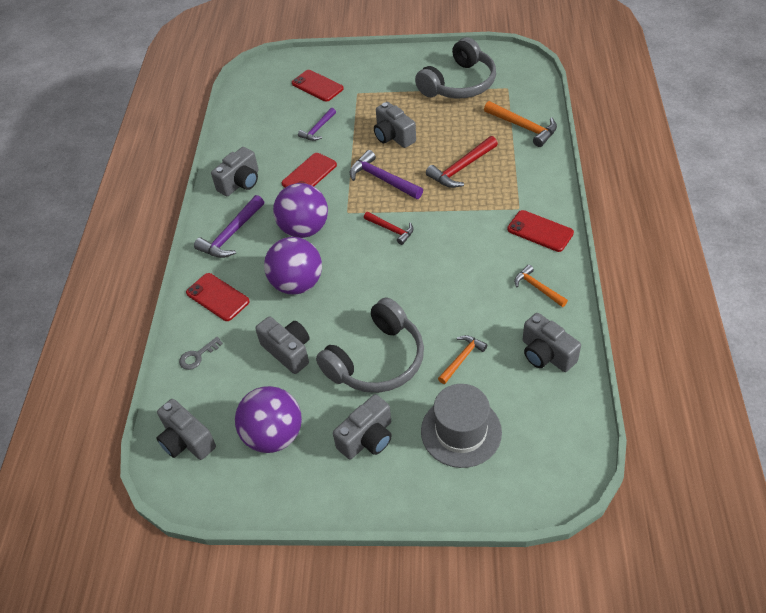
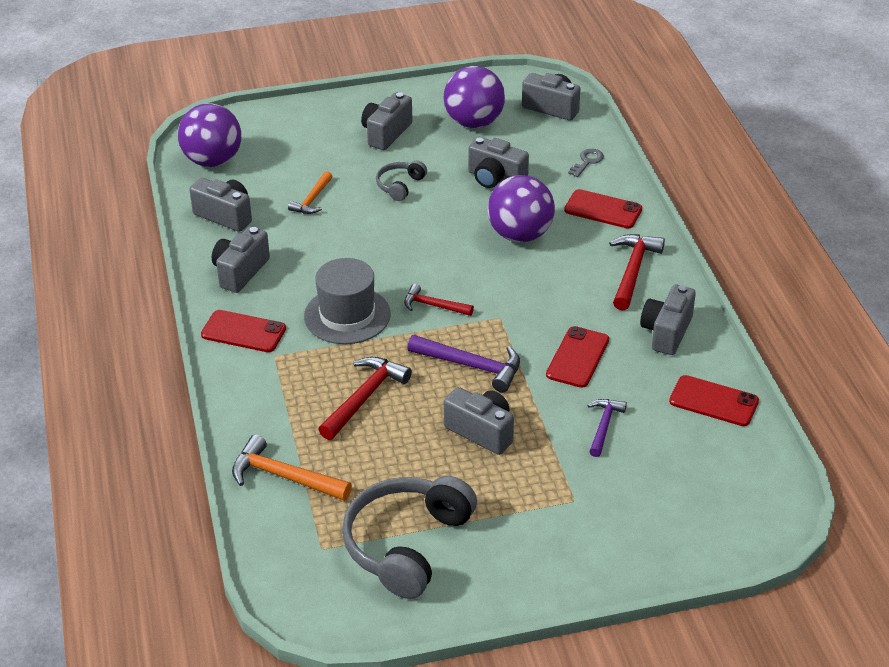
camera: 160 degrees right, 10 degrees down
purple hammer [194,195,264,258] -> red hammer [609,234,665,310]
purple ball [273,183,328,238] -> purple ball moved to [178,103,241,167]
red phone [292,70,344,102] -> red phone moved to [669,375,759,426]
grey headphones [316,297,424,393] -> grey headphones [376,160,427,201], size x0.48
grey hat [421,384,502,468] -> grey hat moved to [304,258,391,344]
orange hammer [514,265,568,307] -> grey camera [212,227,270,293]

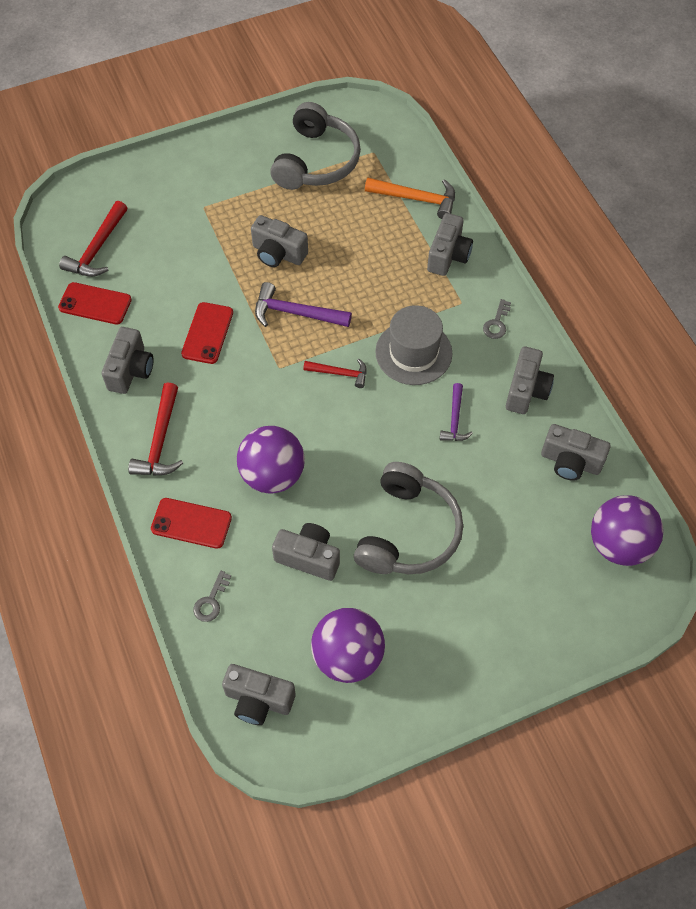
camera: 170 degrees right, 20 degrees up
red phone [201,310,286,352] -> grey key [483,299,511,339]
orange hammer [288,171,332,214] -> none
red hammer [318,357,412,440] -> red hammer moved to [59,201,127,277]
grey camera [361,92,413,150] -> grey camera moved to [427,213,473,276]
grey headphones [376,160,427,201] -> grey headphones [354,462,463,574], size x2.07
purple hammer [587,399,627,457] -> purple hammer moved to [440,383,473,441]

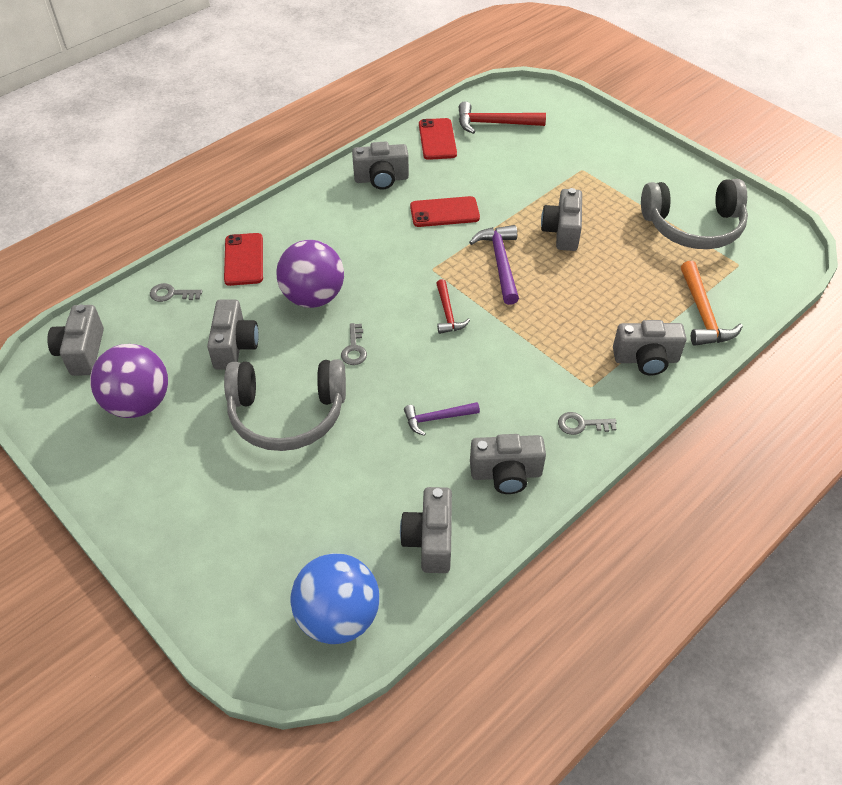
camera: 70 degrees right, 10 degrees down
red hammer [128,383,183,476] -> none
grey hat [375,305,453,385] -> none
purple ball [591,495,663,566] -> blue ball [291,553,379,644]
none -> grey key [341,323,367,365]

